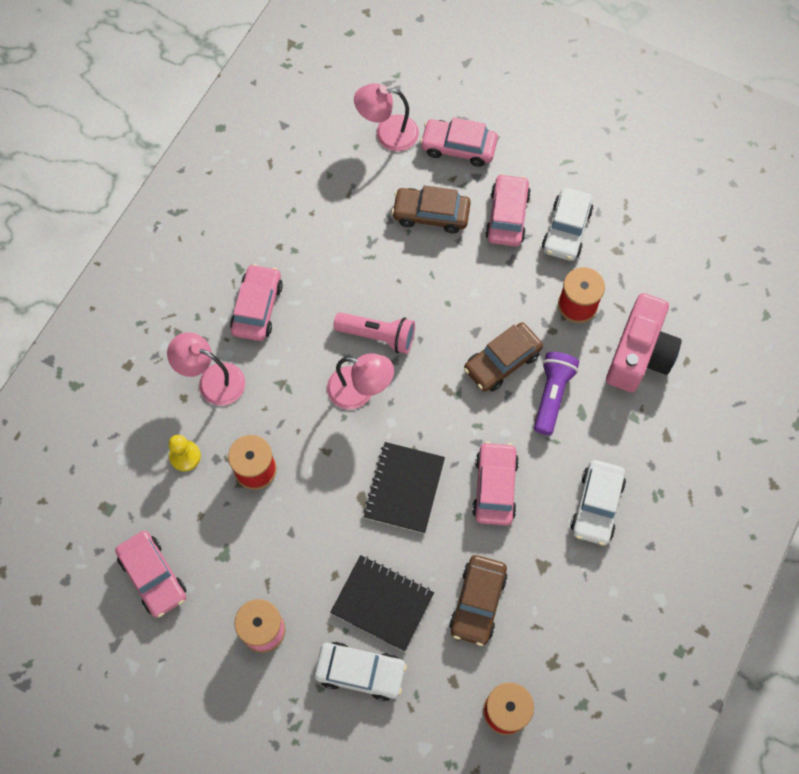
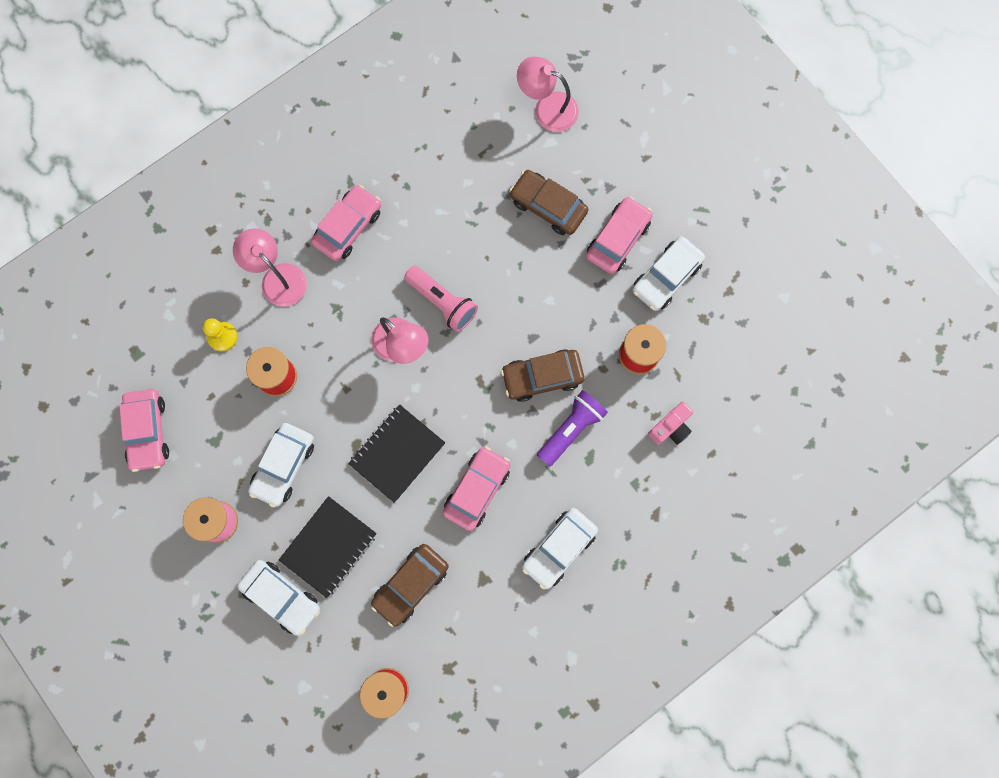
camera: 25 degrees right, 10 degrees up
black notebook [330,555,434,651] -> black notebook turned 75 degrees clockwise [279,496,377,598]
pink car [420,117,498,167] -> none
pink camera [606,293,681,392] -> pink camera [648,402,693,445], size x0.51
none -> white car [248,423,314,508]

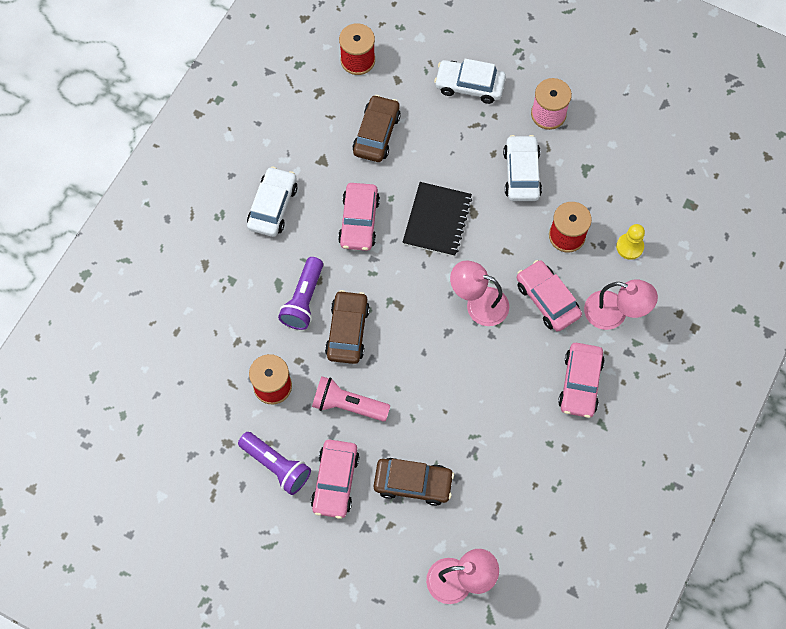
camera: 155 degrees right, 10 degrees down
pink car [119,389,169,472] -> pink car moved to [517,260,582,332]
black notebook [279,496,377,598] -> none
pink flashlight [404,266,478,332] -> pink flashlight moved to [312,376,390,421]
brown car [501,349,585,402] -> brown car turned 45 degrees counterclockwise [325,290,370,364]
white car [632,236,705,311] -> purple flashlight [238,432,311,495]
pink camera [648,402,693,445] -> none

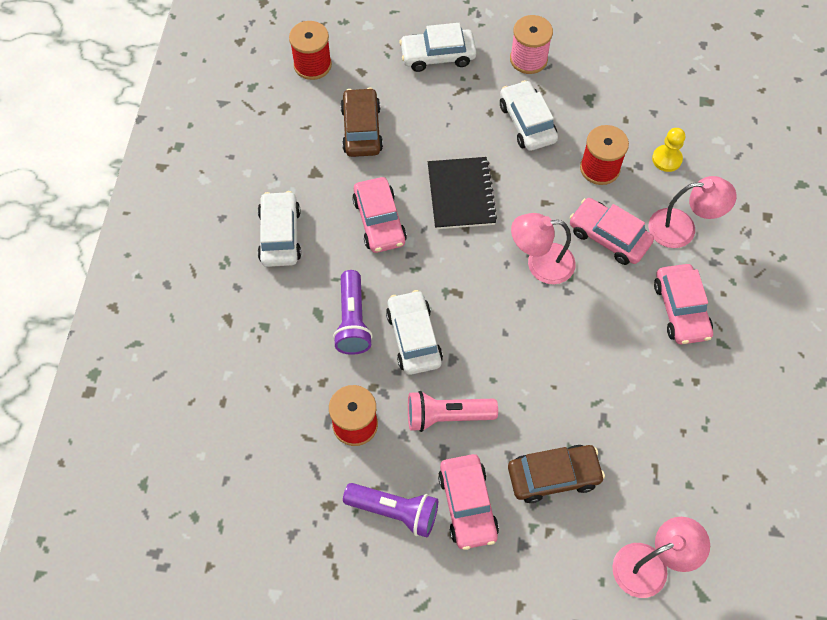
camera: 20 degrees left, 5 degrees down
brown car [325,290,370,364] -> white car [386,290,443,375]

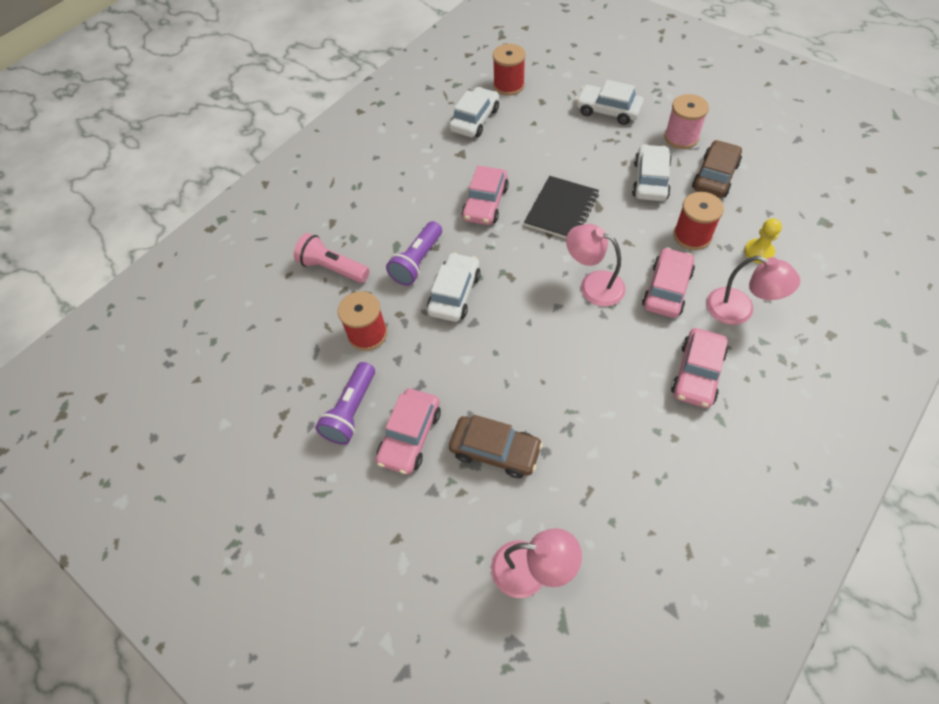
camera: 35 degrees right, 5 degrees down
white car [258,191,301,267] -> white car moved to [449,87,499,137]
brown car [340,88,383,157] -> brown car moved to [692,140,742,198]
purple flashlight [343,483,438,537] -> purple flashlight turned 60 degrees clockwise [315,362,375,445]
pink flashlight [408,391,498,432] -> pink flashlight moved to [294,233,370,283]
pink car [570,198,654,265] -> pink car turned 45 degrees clockwise [642,247,695,318]

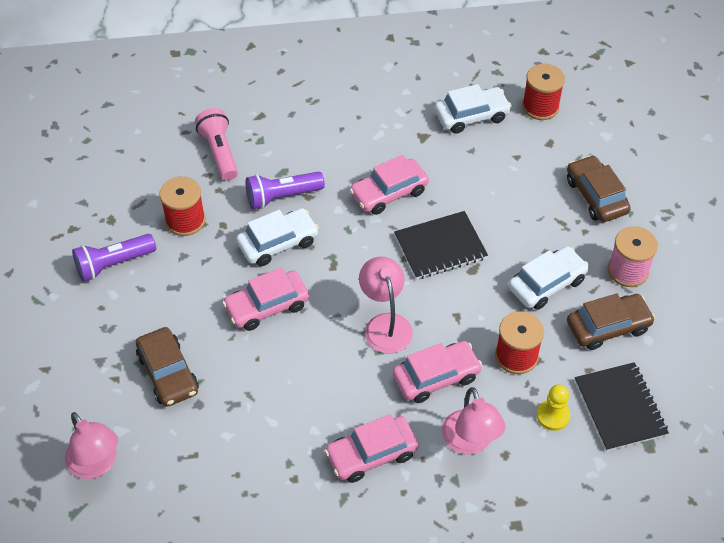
camera: 40 degrees right, 5 degrees down
pink car [376,389,441,475] -> pink car moved to [222,267,309,331]
white car [575,80,644,125] -> brown car [567,155,631,222]
none -> black notebook [575,362,669,451]

